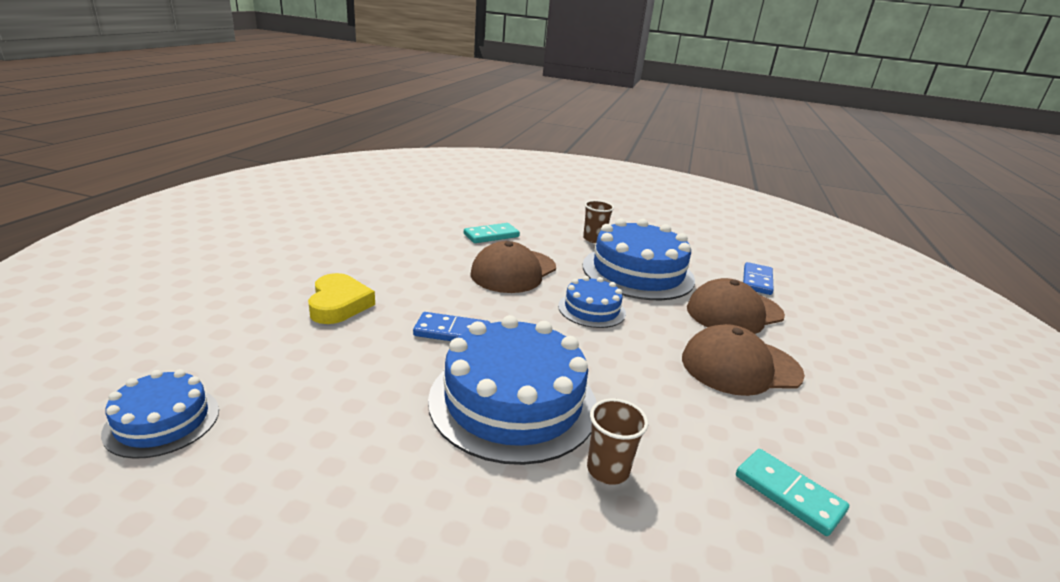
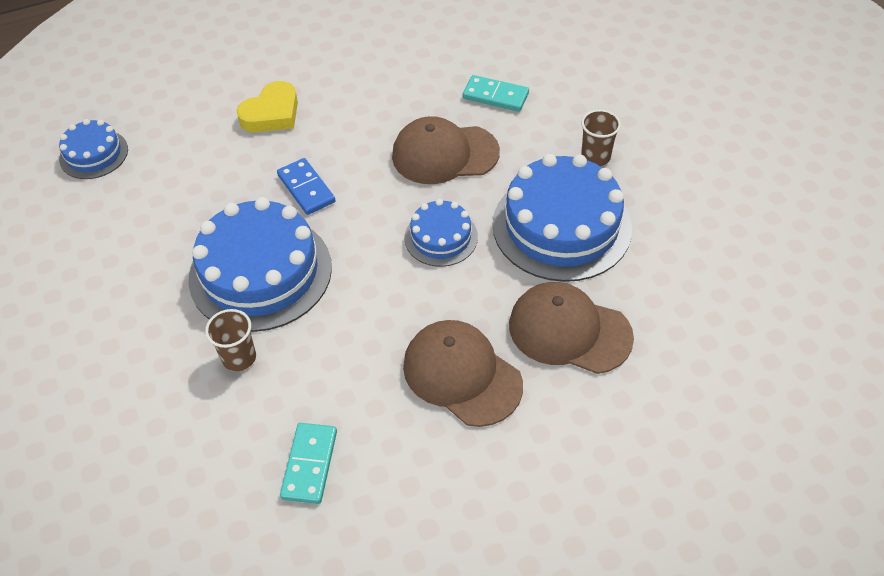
camera: 55 degrees right, 25 degrees up
blue domino [743,262,774,295] -> none

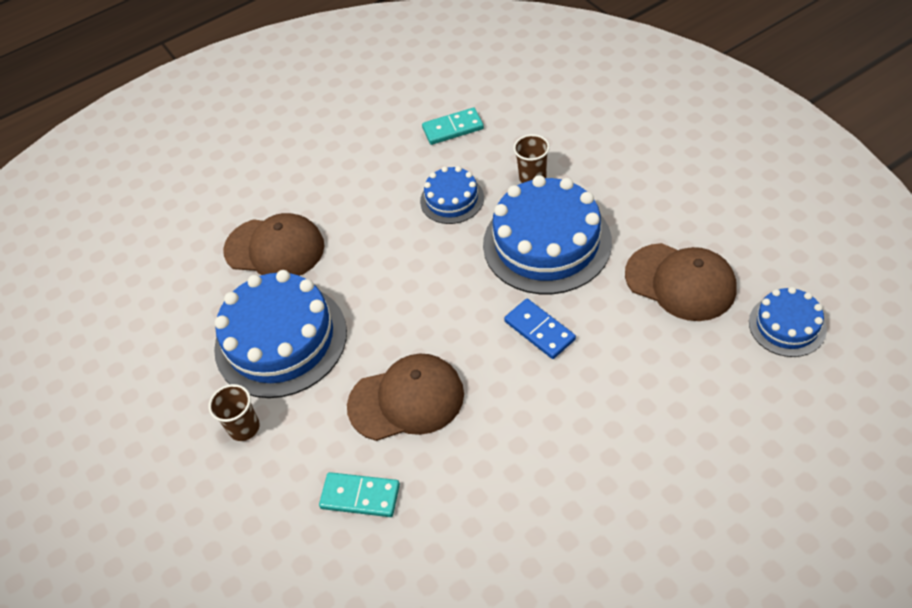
camera: 175 degrees right, 0 degrees up
yellow heart [237,81,298,132] -> none
turquoise domino [280,423,337,504] -> turquoise domino turned 75 degrees clockwise [422,108,484,145]
brown cap [403,320,523,427] -> brown cap moved to [625,243,736,321]
blue cake [405,199,478,267] -> blue cake moved to [420,166,484,224]

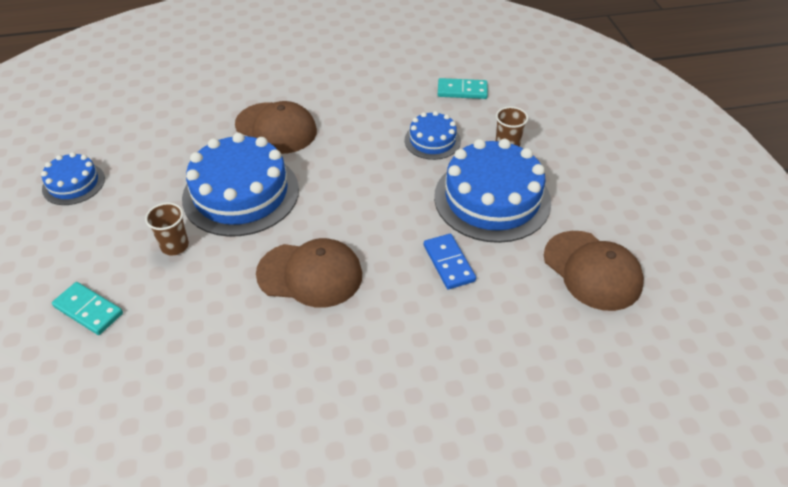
camera: 15 degrees right, 5 degrees down
turquoise domino [319,472,400,517] -> turquoise domino moved to [52,282,123,335]
blue cake [749,287,827,357] -> blue cake moved to [41,152,105,205]

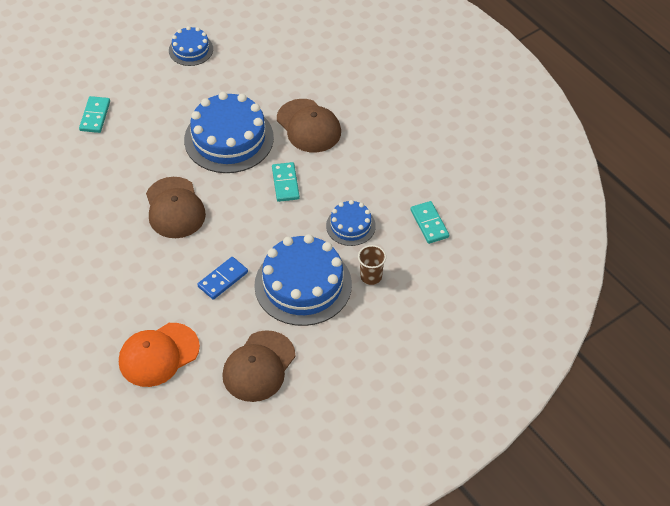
camera: 65 degrees right, 5 degrees up
brown cup [145,203,189,256] -> none
brown cap [235,101,317,154] -> brown cap turned 45 degrees counterclockwise [277,99,341,153]
none -> orange cap [119,323,200,387]
none -> turquoise domino [272,162,300,202]

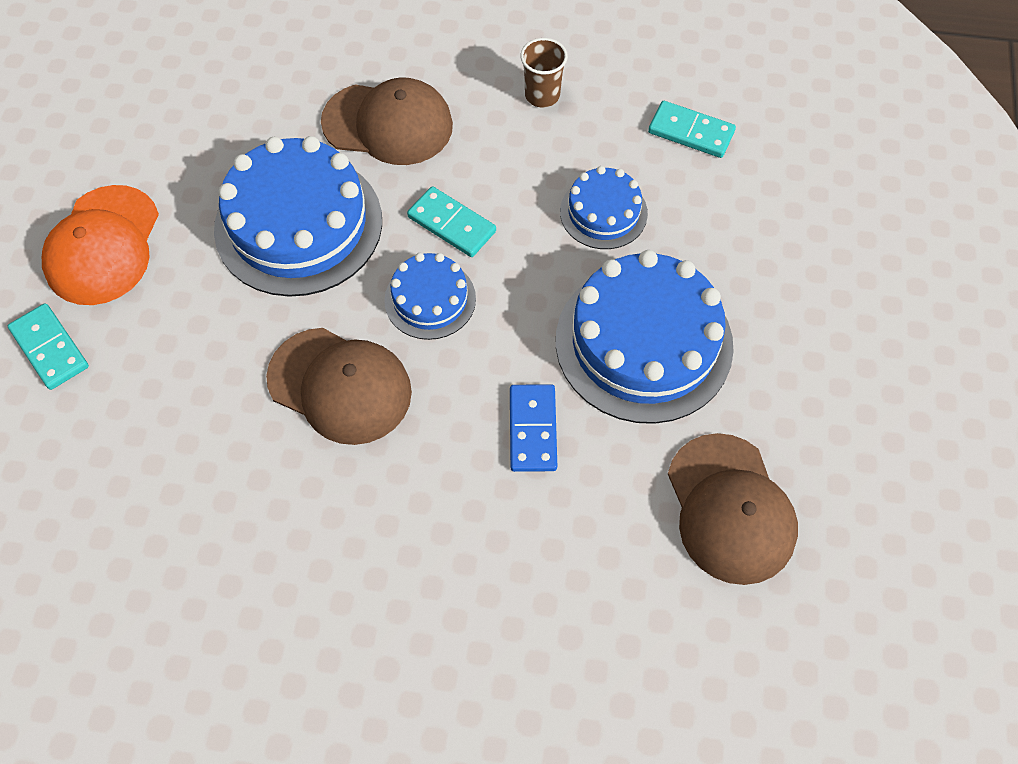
camera: 45 degrees left, 10 degrees up
orange cap [119,323,200,387] -> orange cap moved to [42,185,159,305]
blue cake [169,26,213,66] -> blue cake moved to [384,253,476,340]
brown cup [358,245,386,285] -> brown cup moved to [520,38,568,107]

